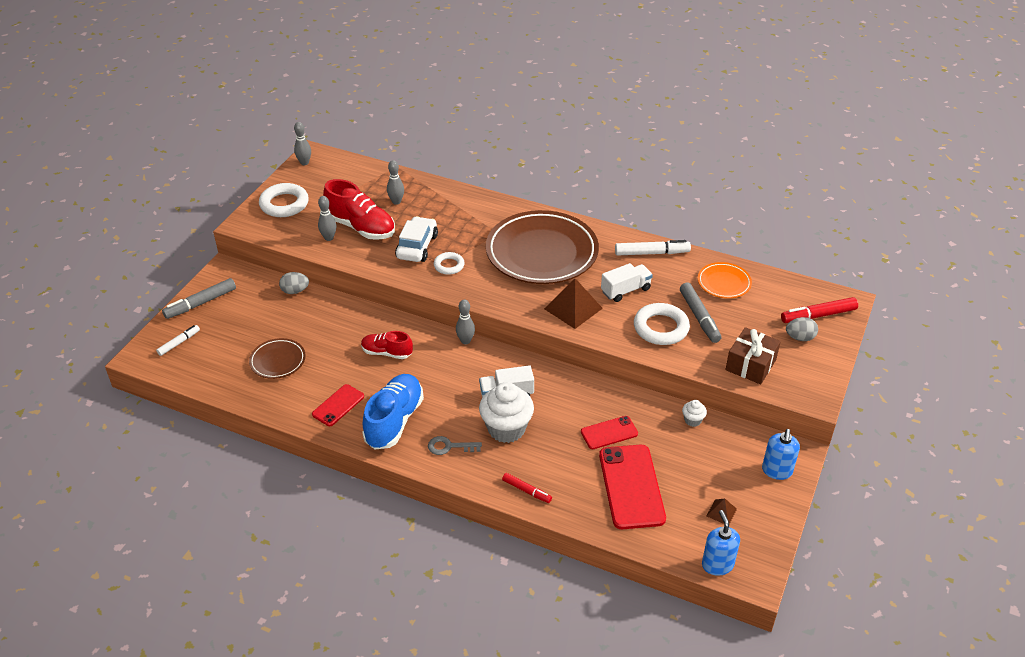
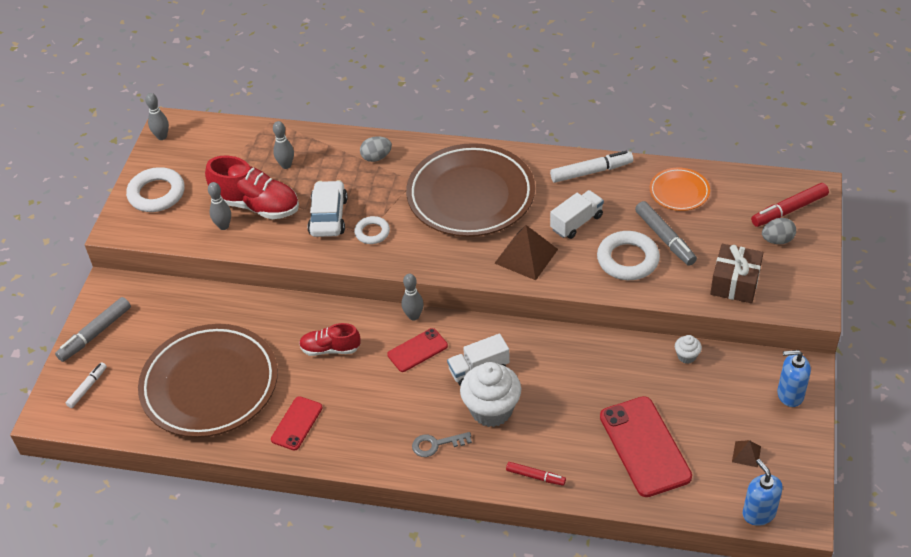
camera: 10 degrees left, 5 degrees up
brown plate [249,338,305,379] -> brown plate [138,324,278,438], size x2.16
grey egg [279,272,309,294] -> grey egg moved to [360,136,392,162]
blue shoe [362,374,424,450] -> none
red phone [581,416,638,449] -> red phone moved to [387,328,448,372]
blue soap dispenser [762,429,800,480] -> blue soap dispenser turned 90 degrees clockwise [777,350,811,407]

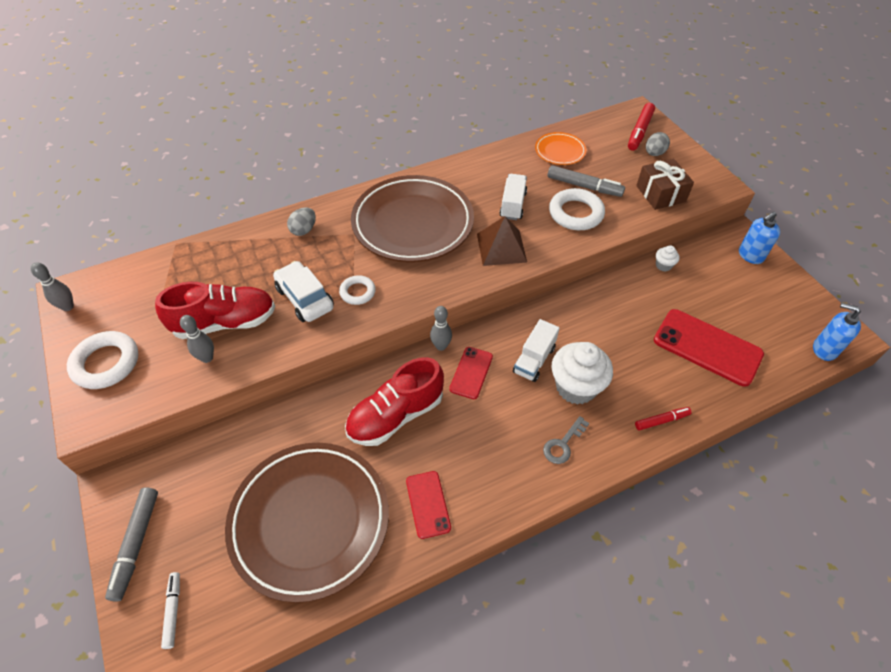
camera: 40 degrees left, 5 degrees up
grey bowling pin [273,121,294,169] -> none
red shoe [299,323,361,356] -> red shoe [345,357,444,446], size x1.68
white marker [550,151,633,183] -> none
brown pyramid [732,440,761,467] -> none

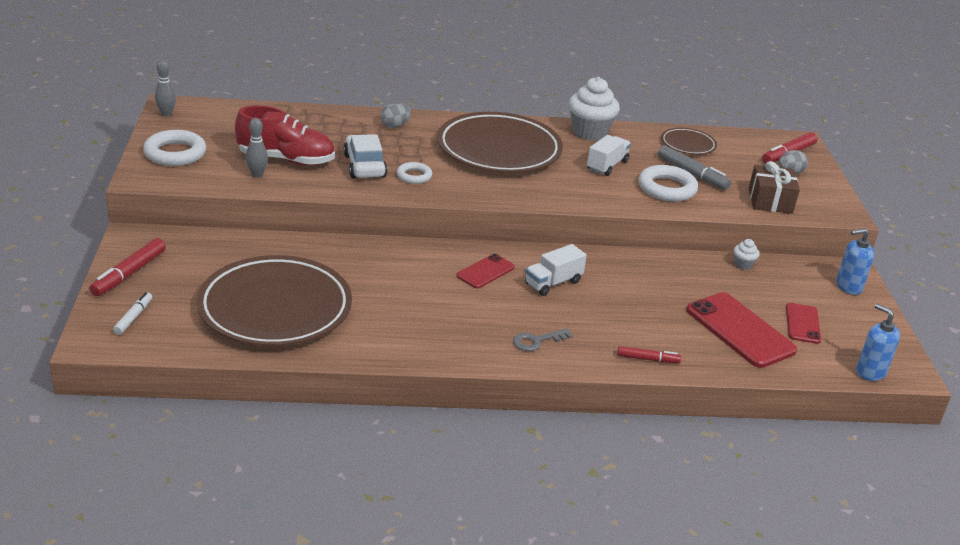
camera: 20 degrees right, 20 degrees down
grey marker [105,487,158,602] -> red marker [90,238,166,296]
red shoe [345,357,444,446] -> none
red phone [406,471,451,539] -> red phone moved to [786,303,821,344]
grey bowling pin [430,306,452,351] -> none
brown pyramid [477,216,527,266] -> none
orange plate [535,132,586,165] -> brown plate [661,128,717,155]
white cupcake [552,342,613,405] -> white cupcake moved to [569,77,620,141]

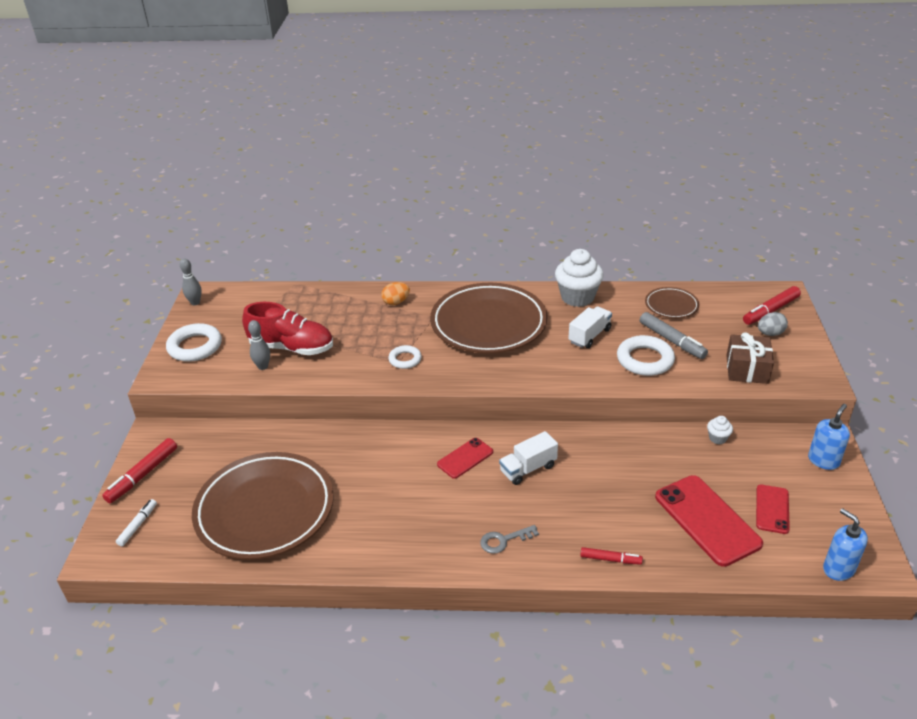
camera: 10 degrees right, 5 degrees up
white car [343,134,387,178] -> none
grey egg [381,103,411,128] -> orange egg [382,282,410,305]
blue soap dispenser [836,228,874,295] -> blue soap dispenser turned 135 degrees clockwise [808,404,850,470]

